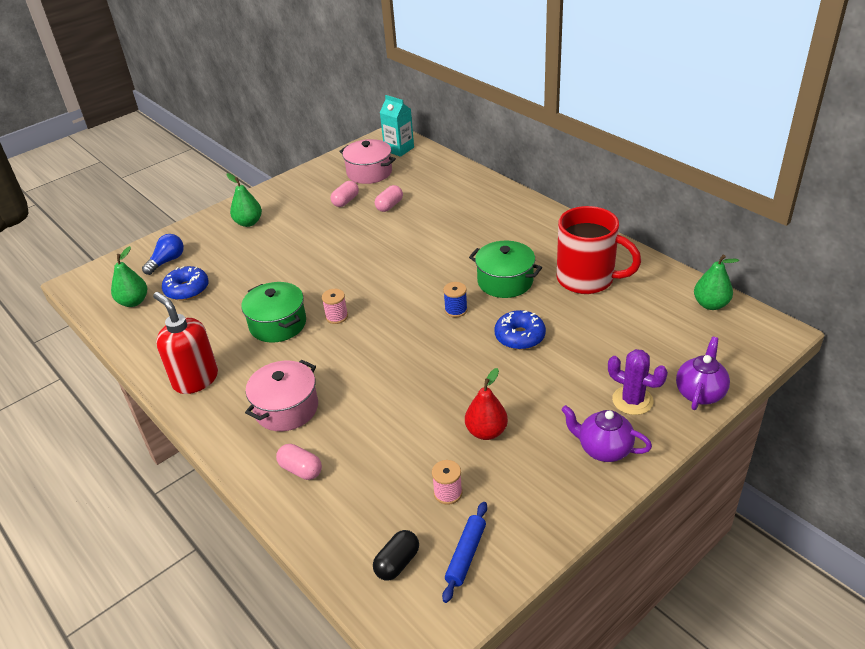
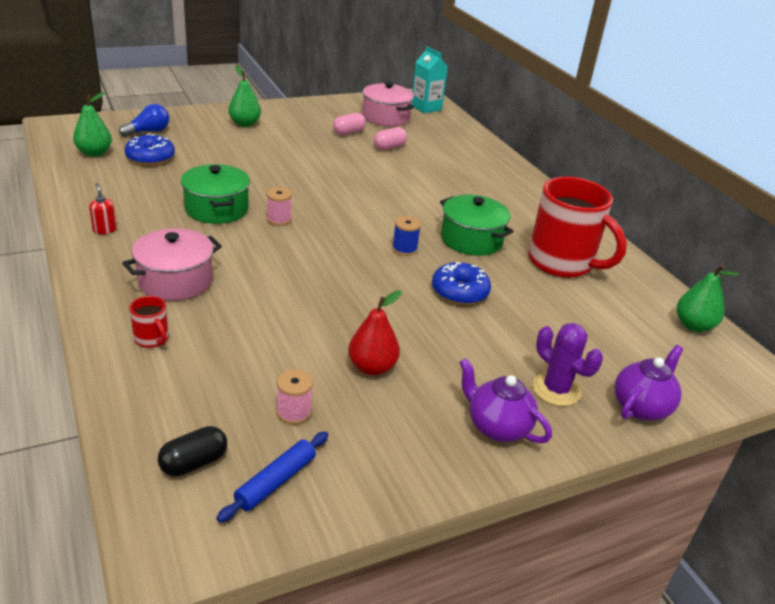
camera: 10 degrees right, 5 degrees down
red soap dispenser [153,292,218,394] -> red soap dispenser [89,183,117,234], size x0.44
pink capsule [276,444,322,480] -> red mug [129,296,169,348]

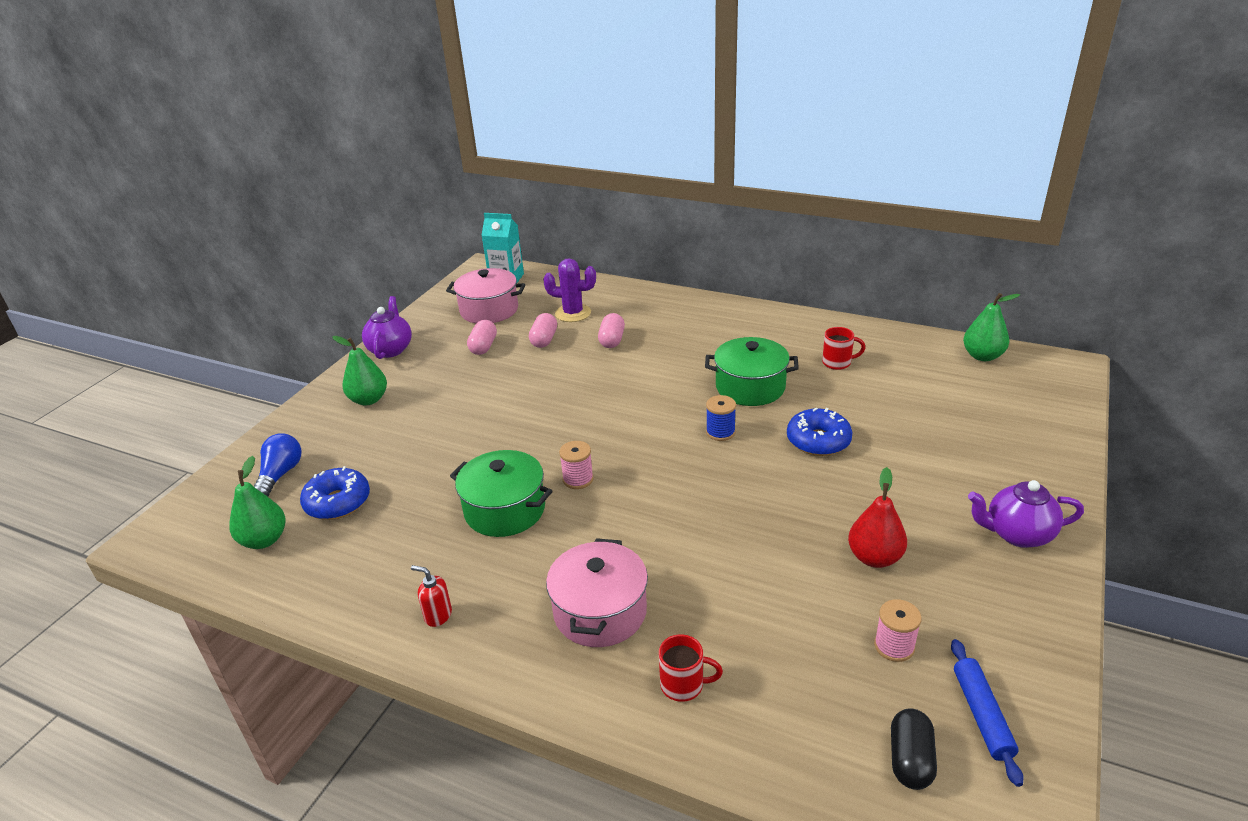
camera: 35 degrees left, 0 degrees up
red mug [528,177,627,278] -> red mug [822,327,865,370], size x0.41
purple cactus [532,323,603,406] -> purple cactus moved to [543,258,596,322]
purple teapot [614,345,683,421] -> purple teapot moved to [362,296,412,359]
none -> pink capsule [598,313,625,348]

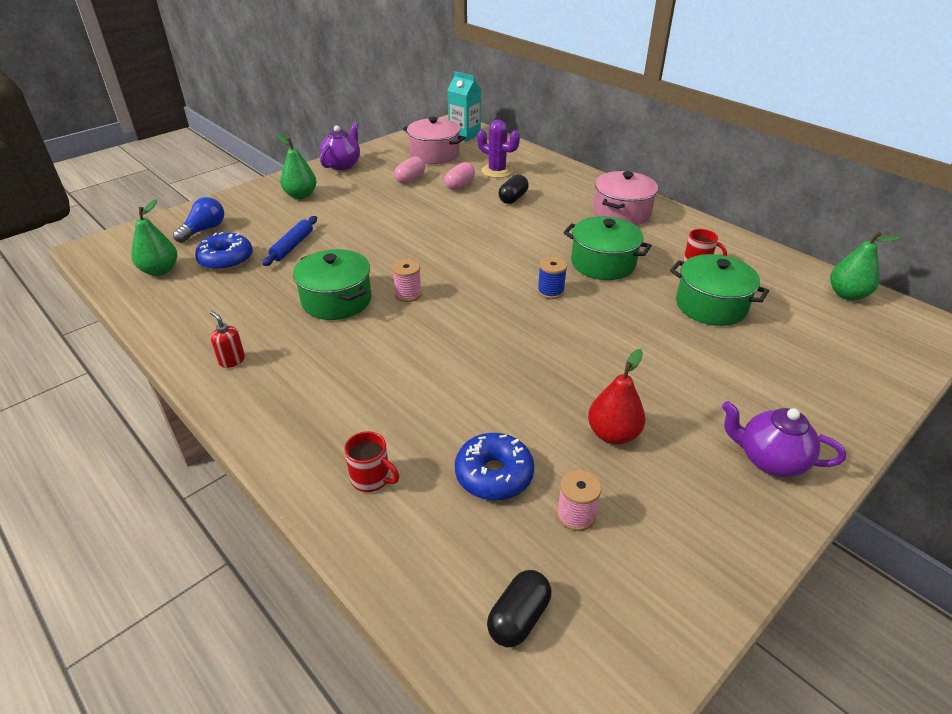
camera: 20 degrees right, 5 degrees up
pink pot [546,538,648,647] -> pink pot moved to [593,171,658,225]
pink capsule [598,313,625,348] -> black capsule [499,175,529,204]
blue donut [787,407,852,456] -> blue donut moved to [455,433,534,500]
blue rolling pin [951,639,1024,787] -> blue rolling pin moved to [263,216,317,266]
none -> green pot [670,254,769,326]

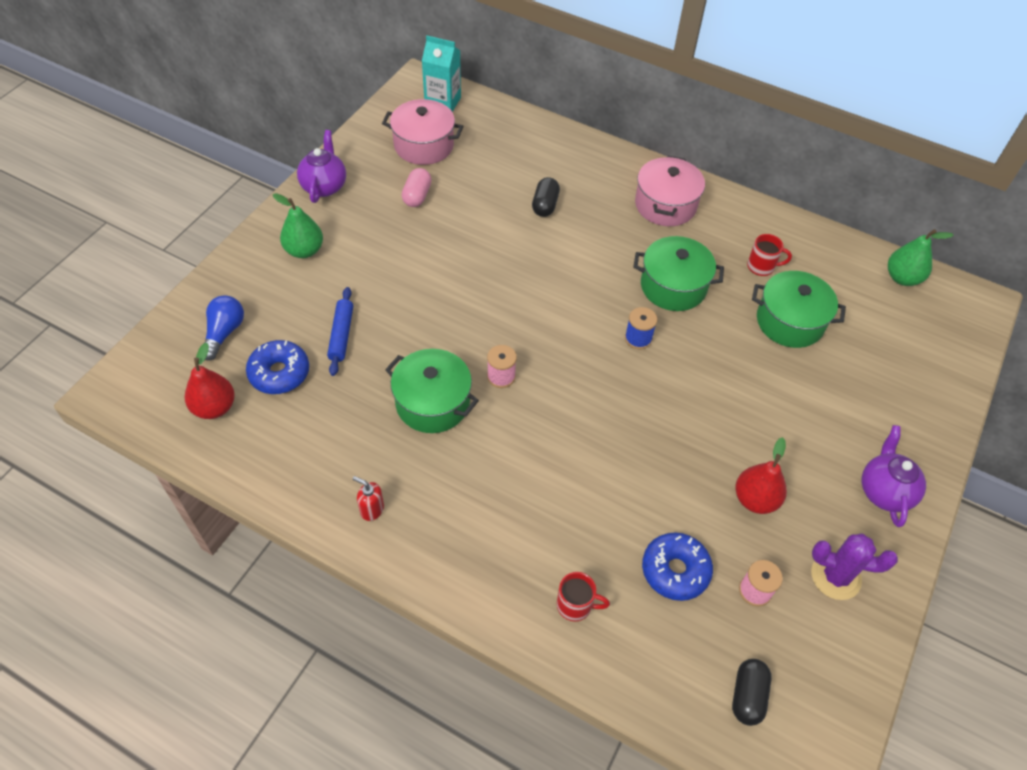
camera: 20 degrees left, 15 degrees up
green pear [132,199,177,276] -> red pear [185,342,235,419]
pink capsule [444,162,475,190] -> none
purple cactus [477,120,520,178] -> purple cactus moved to [811,533,898,600]
purple teapot [722,401,846,477] -> purple teapot turned 90 degrees clockwise [862,425,926,527]

